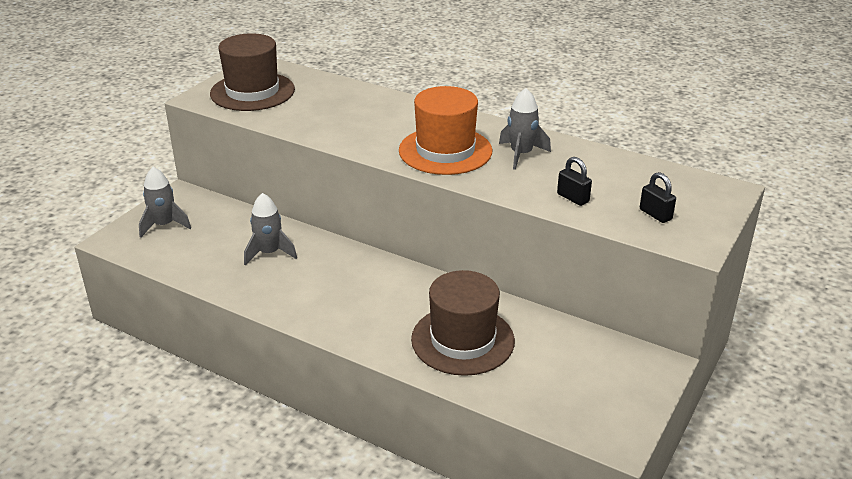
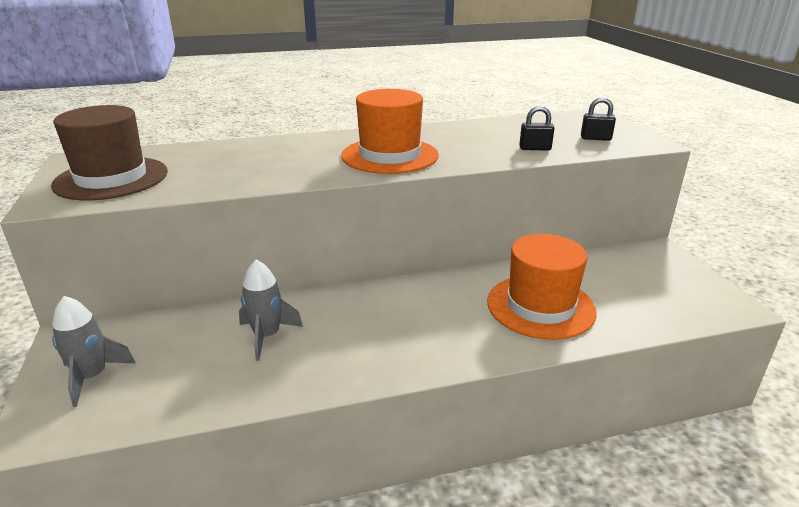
camera: 45 degrees left, 5 degrees down
brown hat [411,270,515,376] -> orange hat [487,234,597,340]
grey rocket [499,88,551,170] -> none

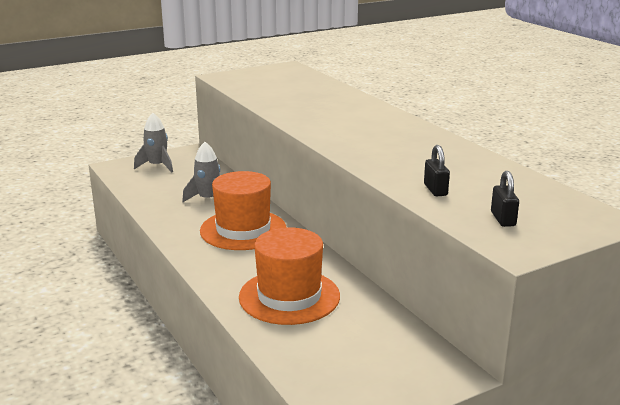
camera: 75 degrees right, 5 degrees down
brown hat [51,105,168,200] -> none
orange hat [341,89,439,174] -> orange hat moved to [200,171,287,250]

